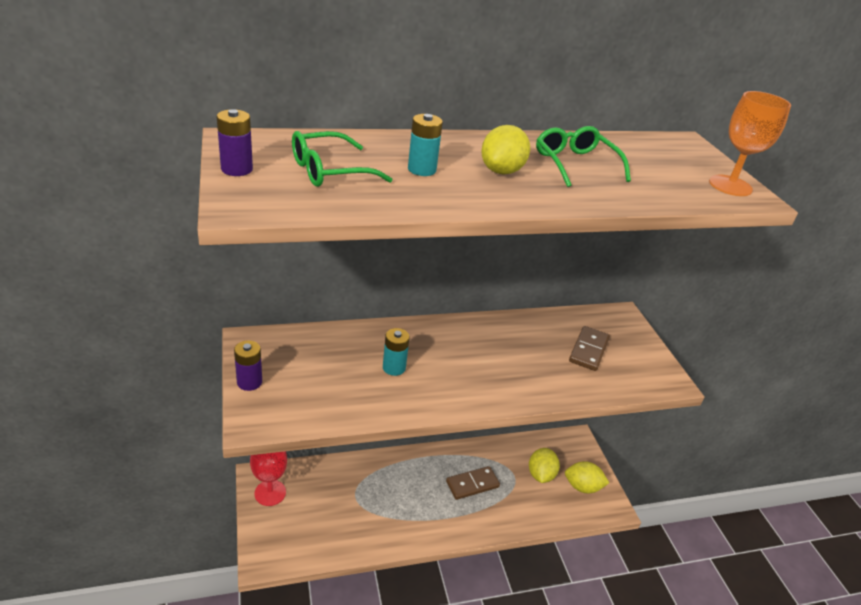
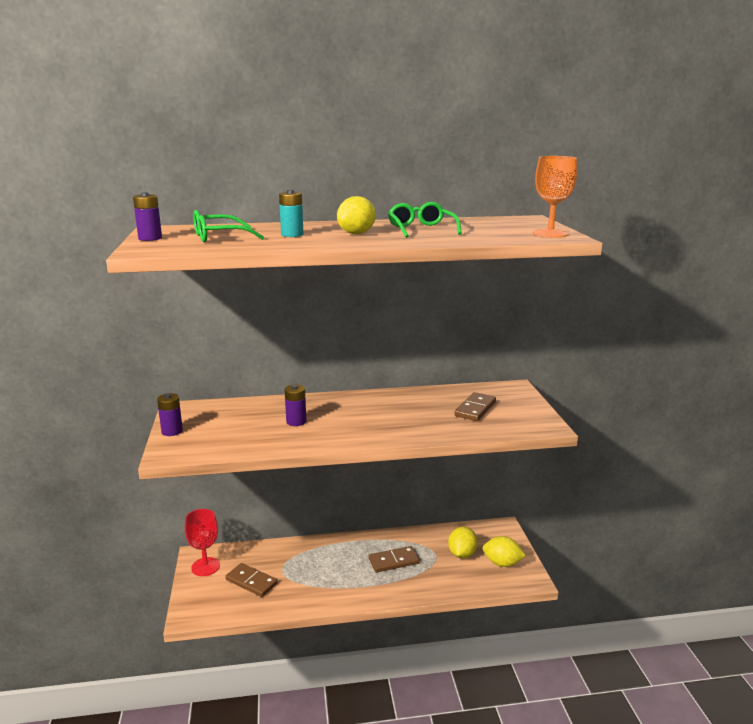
camera: 10 degrees right, 15 degrees down
turquoise battery [383,328,410,376] -> purple battery [285,385,306,426]
none -> brown domino [225,563,278,597]

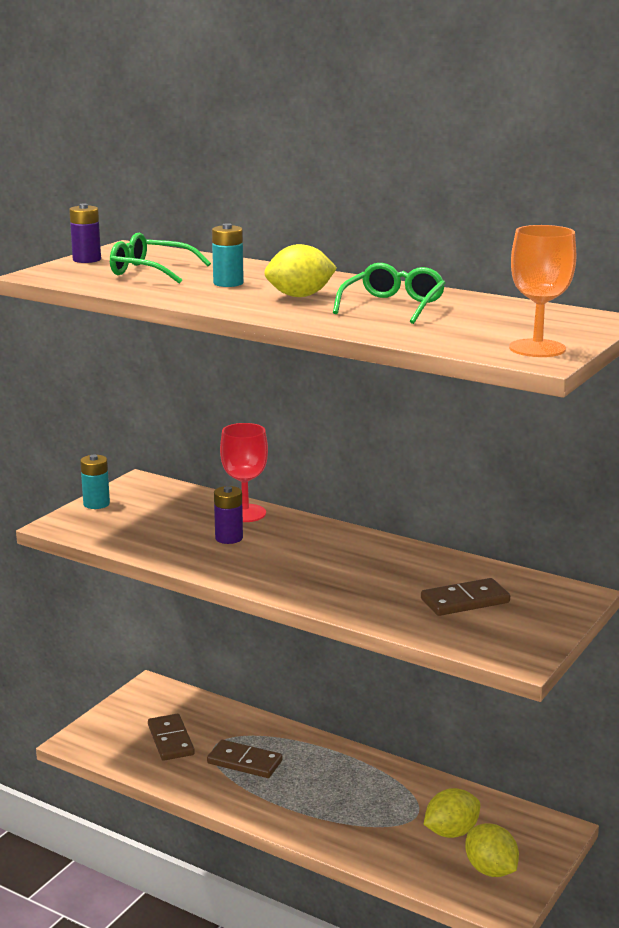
camera: 40 degrees right, 0 degrees up
purple battery [157,393,183,436] -> turquoise battery [80,455,110,509]
red goblet [185,509,220,576] -> red goblet moved to [220,423,268,522]
brown domino [369,546,420,572] -> brown domino moved to [207,740,283,778]

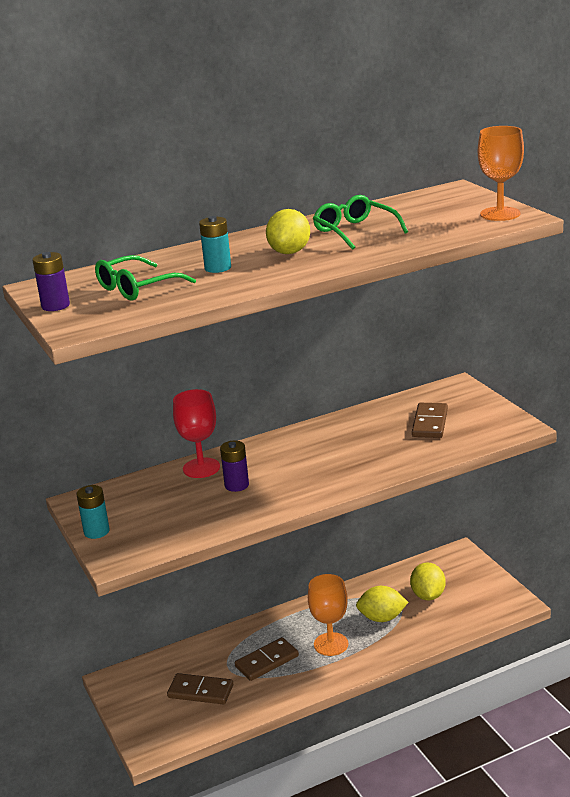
camera: 55 degrees left, 5 degrees up
yellow lemon [465,823,519,877] -> yellow lemon moved to [356,586,408,622]
none -> orange goblet [308,574,348,656]

